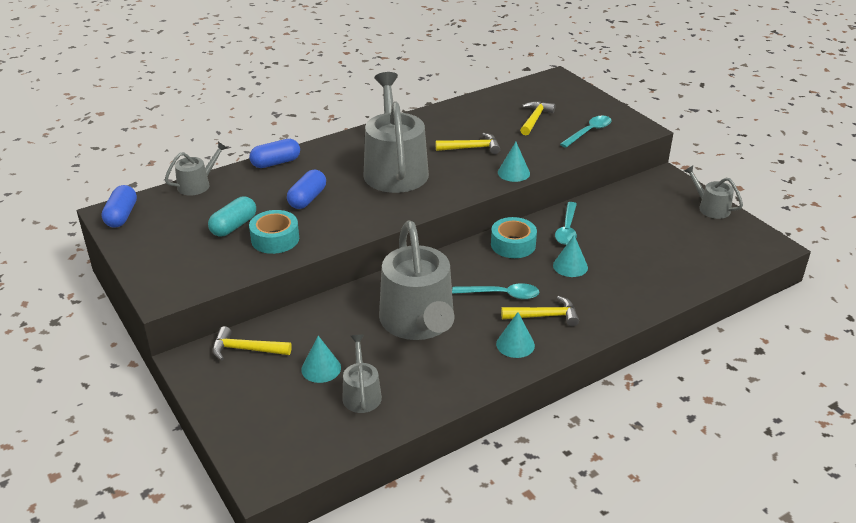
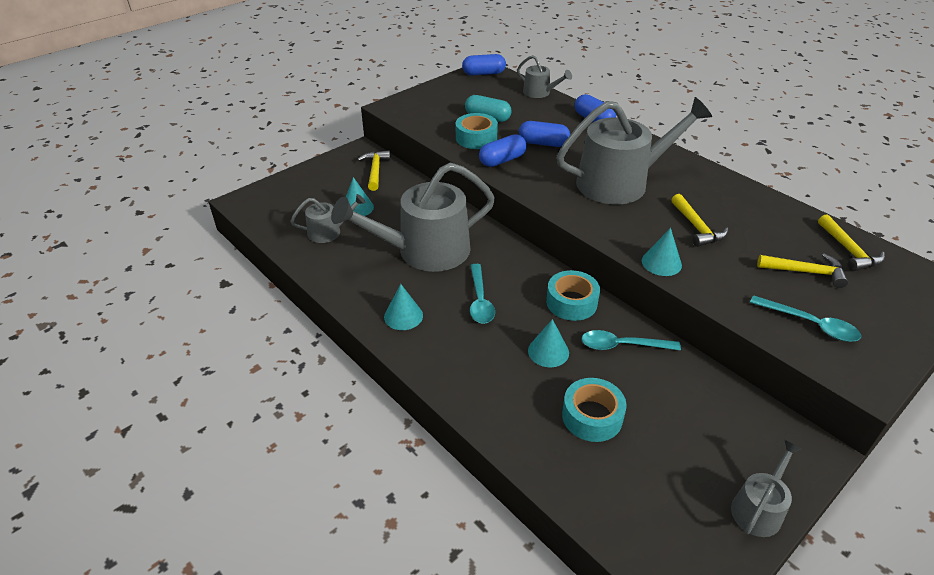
camera: 80 degrees right, 5 degrees up
yellow hammer [501,296,579,326] -> yellow hammer moved to [818,214,885,271]
none -> blue capsule [479,134,527,167]
none -> turquoise tape [562,378,627,442]

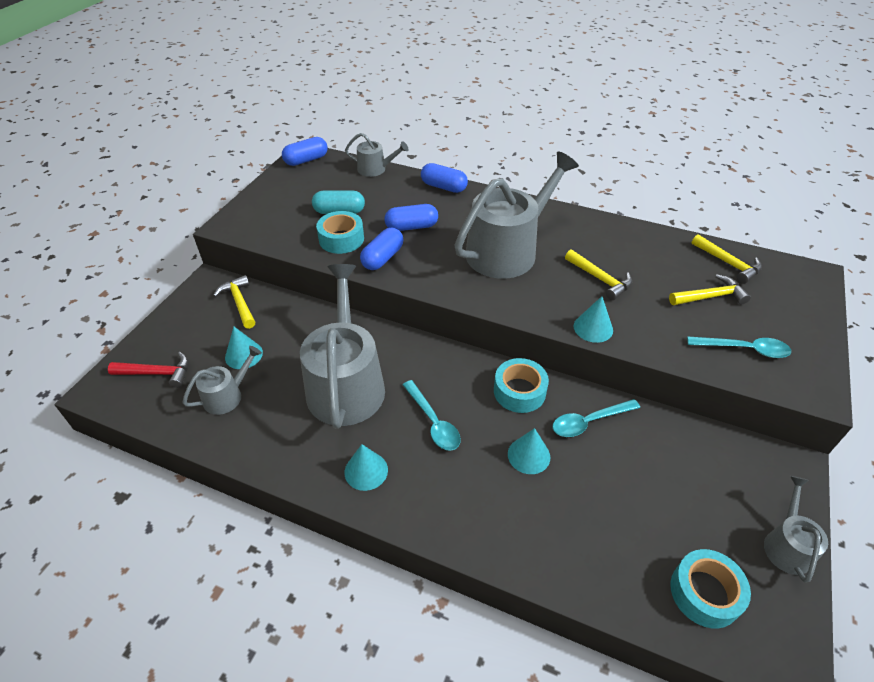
camera: 25 degrees left, 5 degrees up
grey watering can [331,162,495,272] -> grey watering can turned 135 degrees clockwise [300,264,385,429]
turquoise tape [562,378,627,442] -> turquoise tape moved to [670,549,751,629]
none -> red hammer [108,352,189,388]

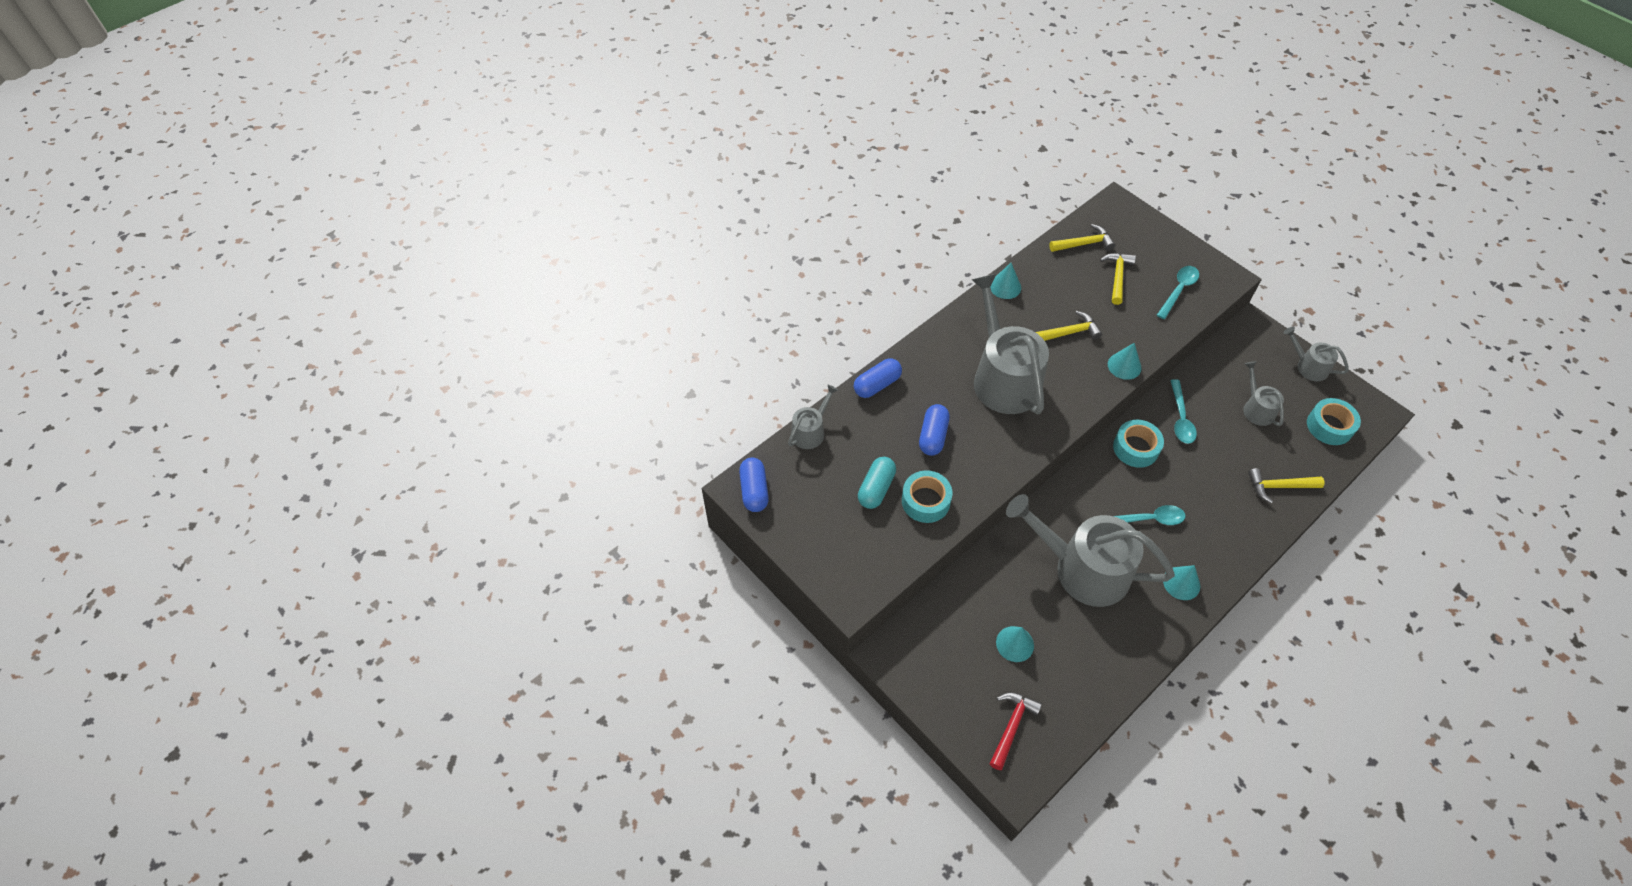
camera: 65 degrees left, 10 degrees up
grey watering can [182,346,262,415] -> grey watering can moved to [1243,361,1284,426]
yellow hammer [213,275,255,329] -> yellow hammer moved to [1248,468,1324,503]
blue capsule [360,228,404,270] -> none
turquoise cone [508,428,550,474] -> turquoise cone moved to [991,263,1021,299]

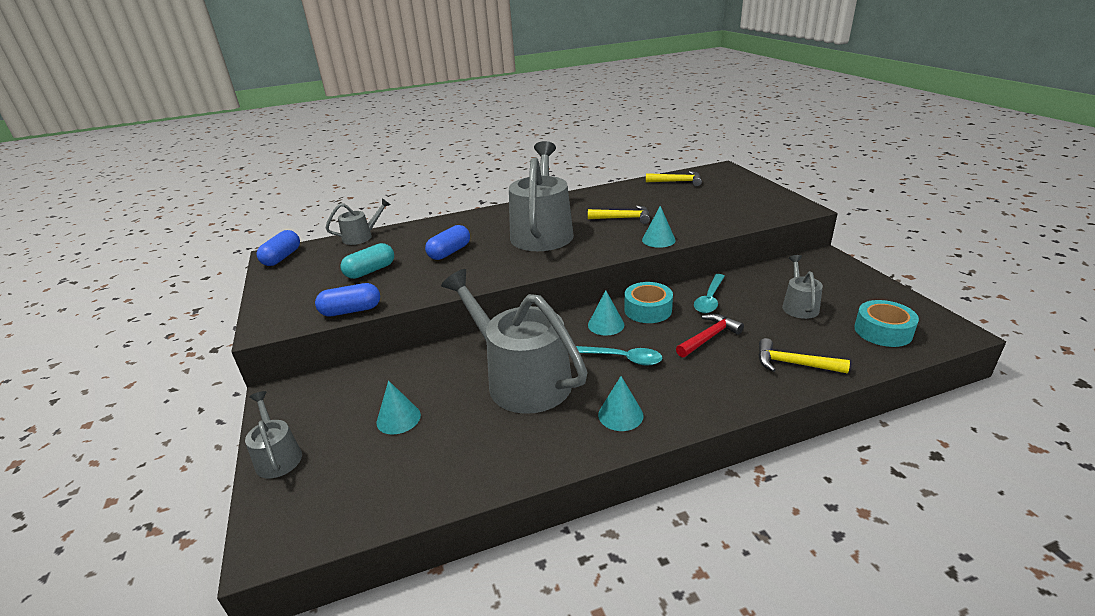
camera: 25 degrees right, 25 degrees down
blue capsule [854,358,902,398] -> blue capsule moved to [315,283,380,316]
turquoise tape [902,470,953,523] -> none
red hammer [990,692,1042,770] -> red hammer moved to [676,314,744,358]
turquoise cone [991,263,1021,299] -> turquoise cone moved to [588,290,624,336]
yellow hammer [1100,253,1136,305] -> none
turquoise spoon [1157,266,1199,319] -> none
grey watering can [1283,327,1349,381] -> grey watering can moved to [245,391,302,478]

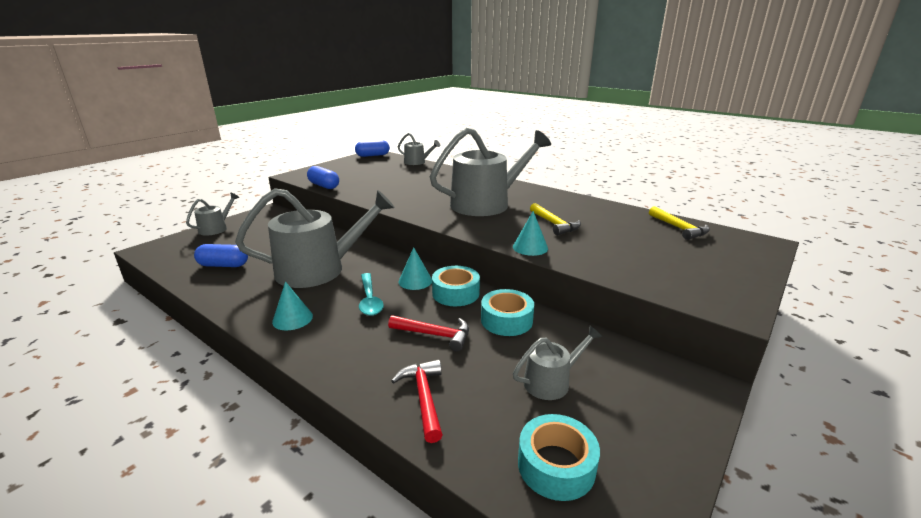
camera: 55 degrees right, 5 degrees down
turquoise capsule [341,243,394,279] -> none
turquoise cone [376,381,421,435] -> none
blue capsule [425,225,470,260] -> blue capsule moved to [194,244,248,267]
grey watering can [441,269,588,414] -> grey watering can turned 60 degrees clockwise [235,188,395,288]
turquoise spoon [694,274,725,313] -> turquoise tape [481,289,534,336]
yellow hammer [758,338,850,374] -> red hammer [391,360,443,443]

